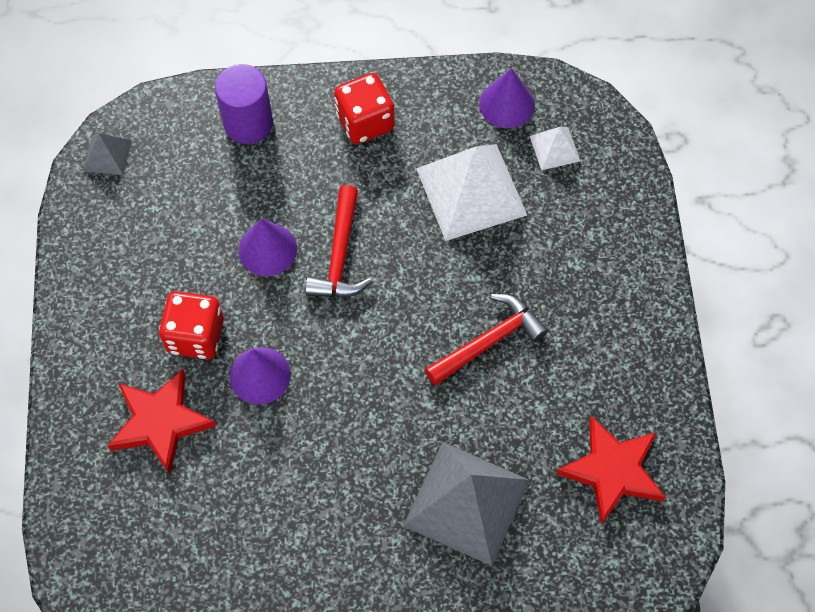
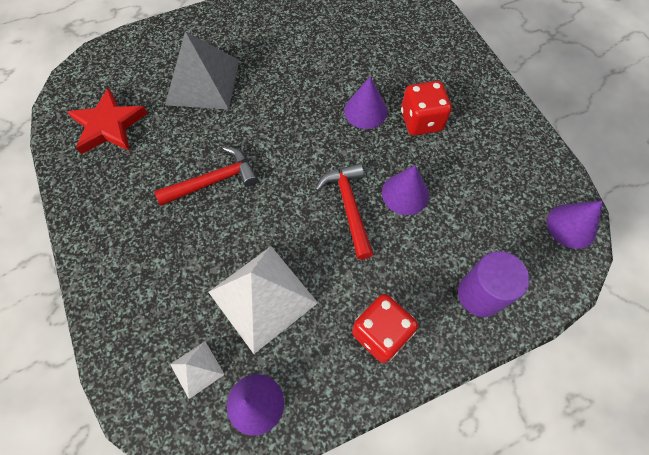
camera: 160 degrees right, 0 degrees up
grey pyramid [83,134,132,175] -> purple cone [547,200,603,249]
red star [107,369,216,474] -> none
red hammer [425,294,548,385] -> red hammer turned 150 degrees counterclockwise [154,147,258,206]

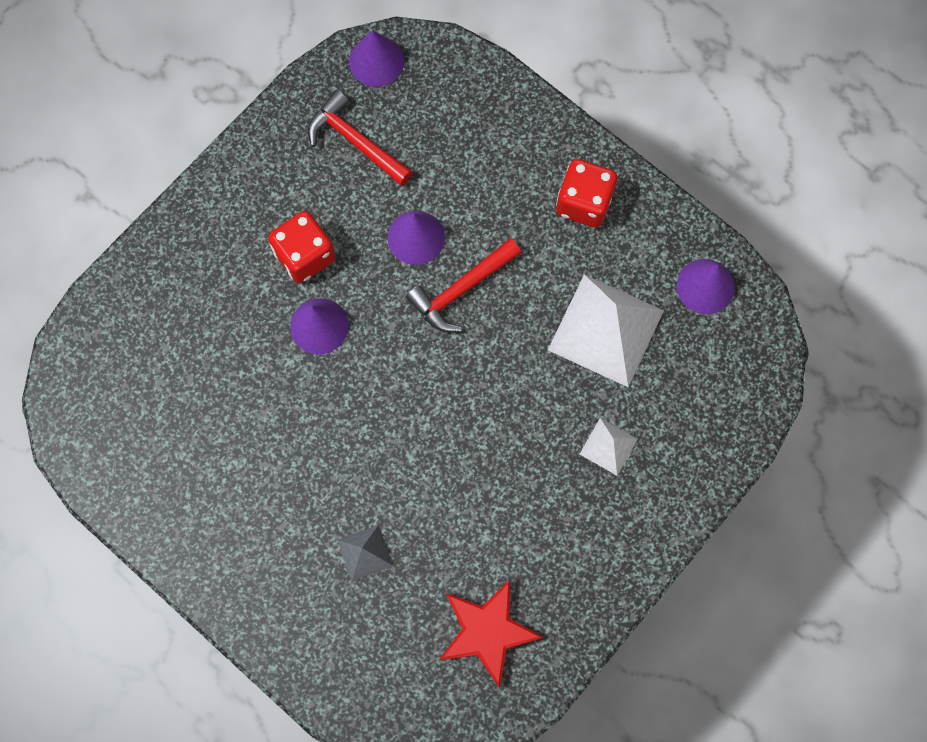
camera: 115 degrees left, 10 degrees up
red hammer [154,147,258,206] -> red hammer moved to [308,90,413,186]
grey pyramid [165,31,239,110] -> grey pyramid [338,525,393,581], size x0.48
white pyramid [170,341,225,399] -> white pyramid moved to [579,418,638,475]
purple cylinder [458,251,529,317] -> none

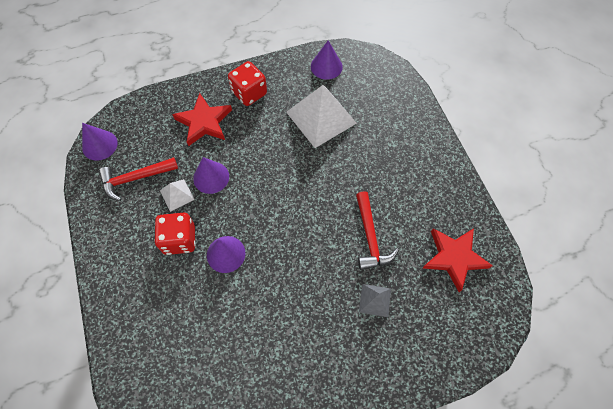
camera: 60 degrees left, 10 degrees down
red hammer [406,238,521,332] -> red hammer moved to [356,191,399,270]
white pyramid [579,418,638,475] -> white pyramid moved to [160,179,195,212]
none -> red star [172,93,232,146]

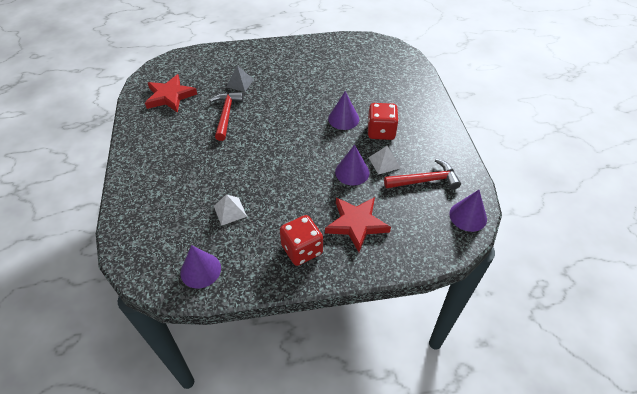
camera: 170 degrees left, 15 degrees down
white pyramid [286,85,357,148] -> white pyramid [214,194,247,226], size x0.48

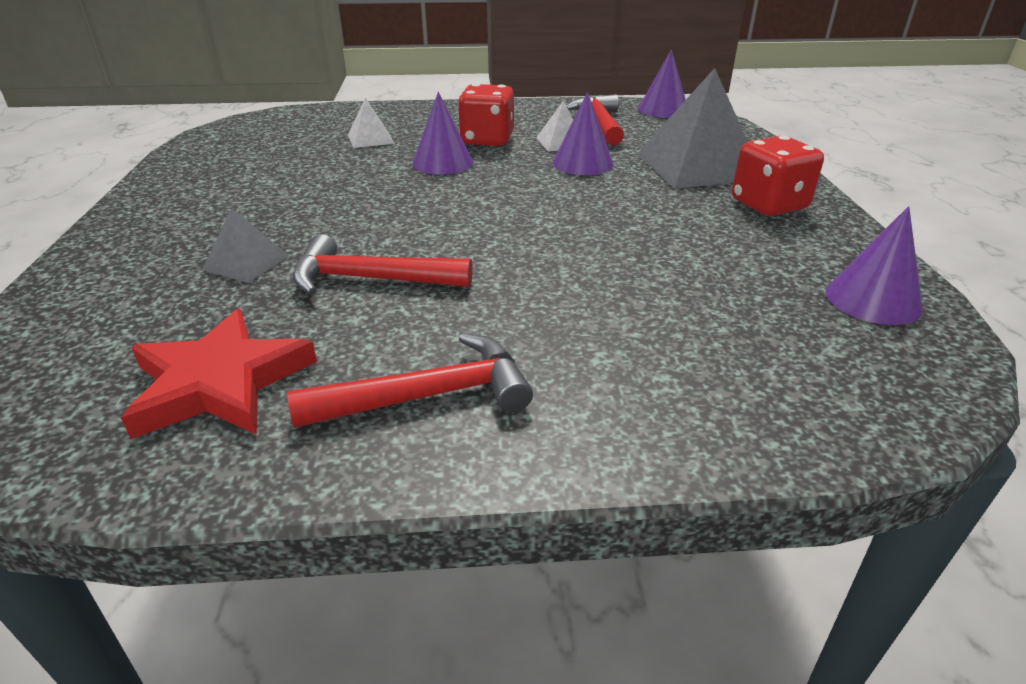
camera: 85 degrees left, 15 degrees down
white pyramid [214,194,247,226] -> white pyramid moved to [348,97,395,148]
red star [325,197,391,252] -> grey pyramid [637,68,748,189]
none -> red hammer [287,333,533,428]

